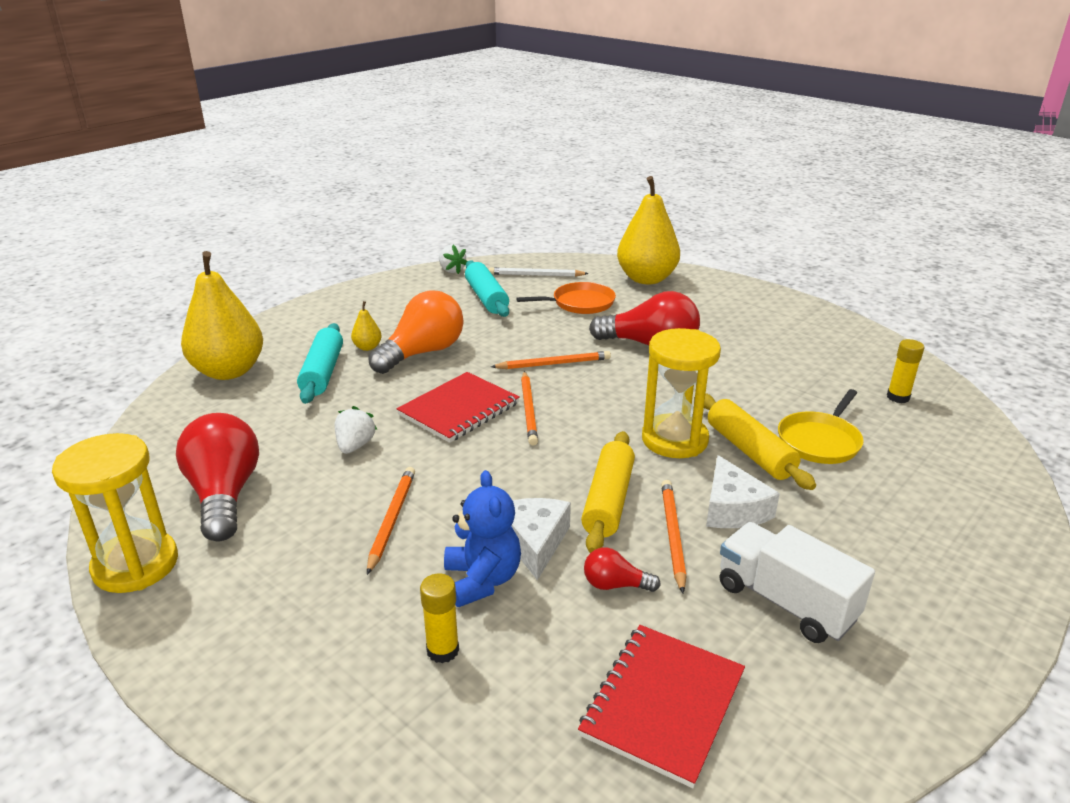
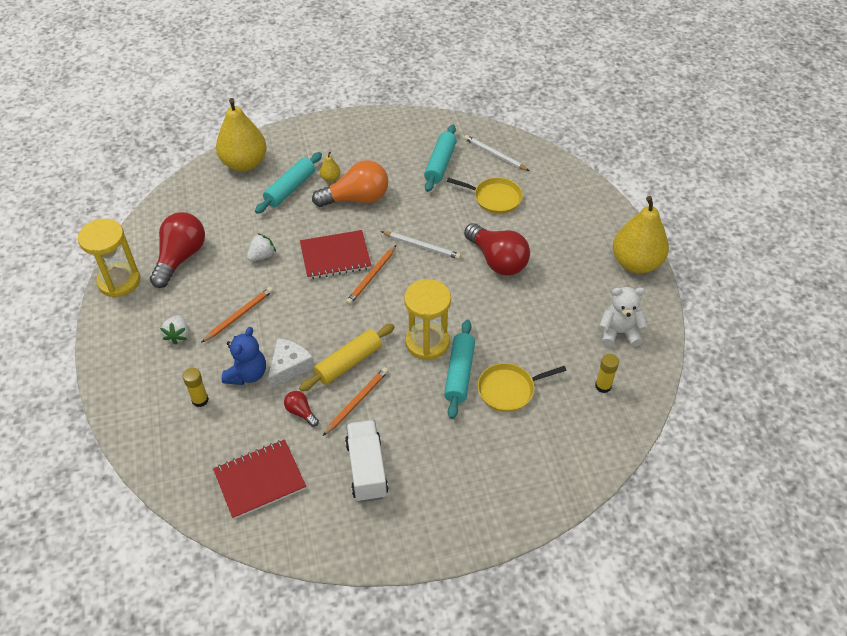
camera: 35 degrees right, 20 degrees up
white strawberry [439,245,468,274] -> white strawberry moved to [160,315,189,345]
orange pencil [491,351,611,369] -> white pencil [381,231,461,259]
orange pan [516,282,616,314] -> yellow pan [447,177,523,214]
yellow pear [617,176,680,284] -> yellow pear moved to [613,196,669,273]
yellow rolling pin [704,394,816,490] -> turquoise rolling pin [444,320,475,419]
white cheese [706,455,780,528] -> none
none -> white teddy bear [600,287,647,347]

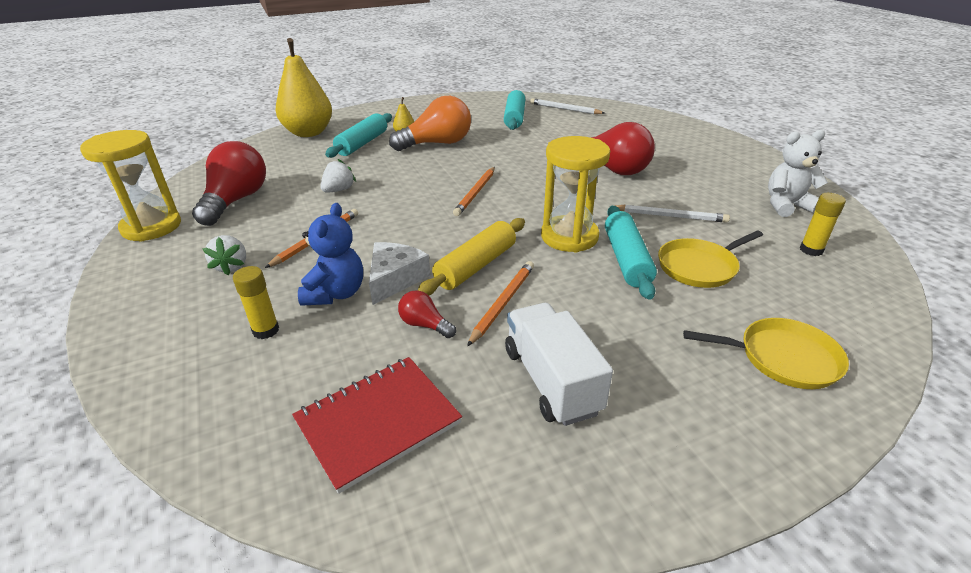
camera: 10 degrees left, 15 degrees down
red notebook [300,230,371,279] -> none
white pencil [381,231,461,259] -> white pencil moved to [615,204,730,223]
yellow pan [447,177,523,214] -> yellow pan moved to [683,318,849,389]
yellow pear [613,196,669,273] -> none

